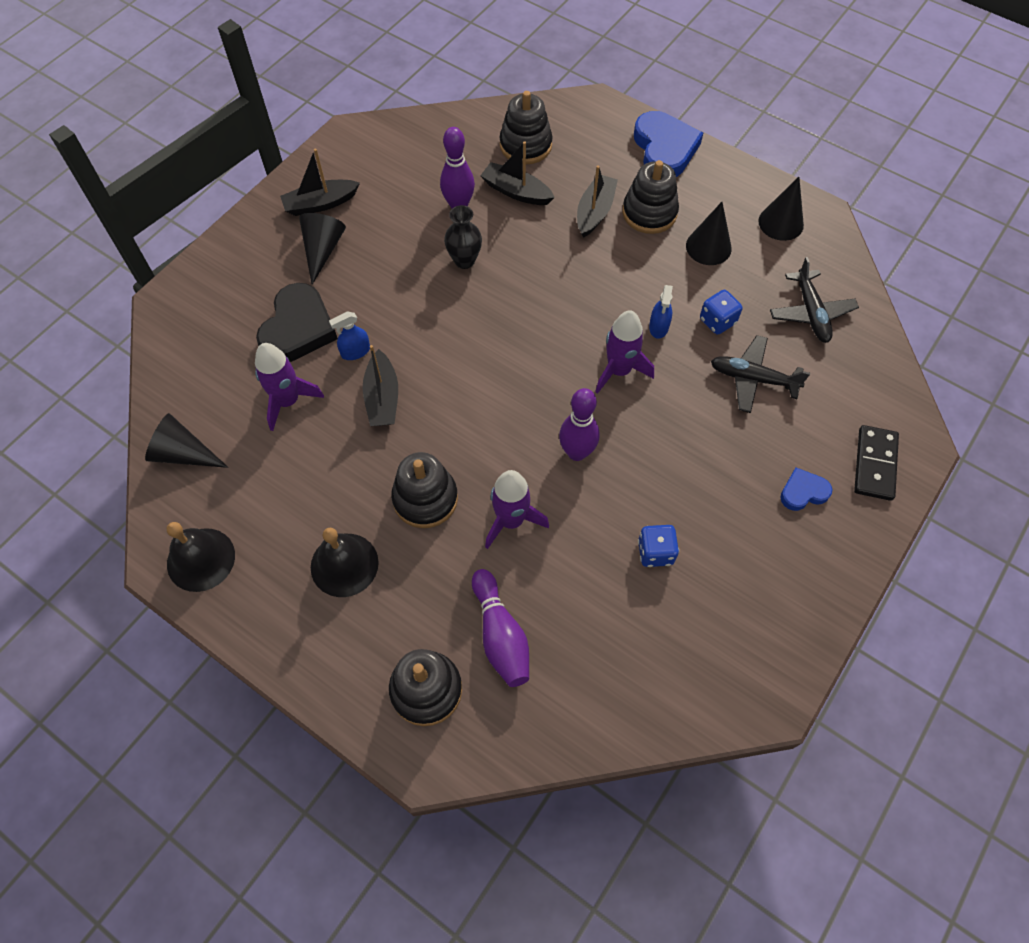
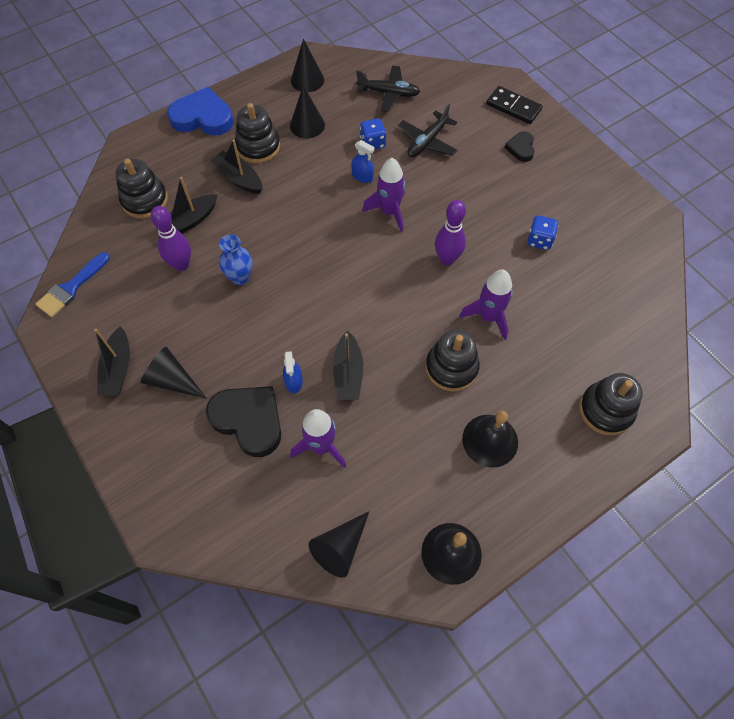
camera: 70 degrees left, 0 degrees up
black boat [362,345,398,426] -> black boat turned 75 degrees clockwise [333,330,363,400]
black vase [444,205,482,269] -> blue vase [219,235,253,285]
purple bowling pin [472,569,529,687] -> none
blue heart [780,468,833,511] -> black heart [505,131,535,162]
none -> blue brush [35,252,110,317]

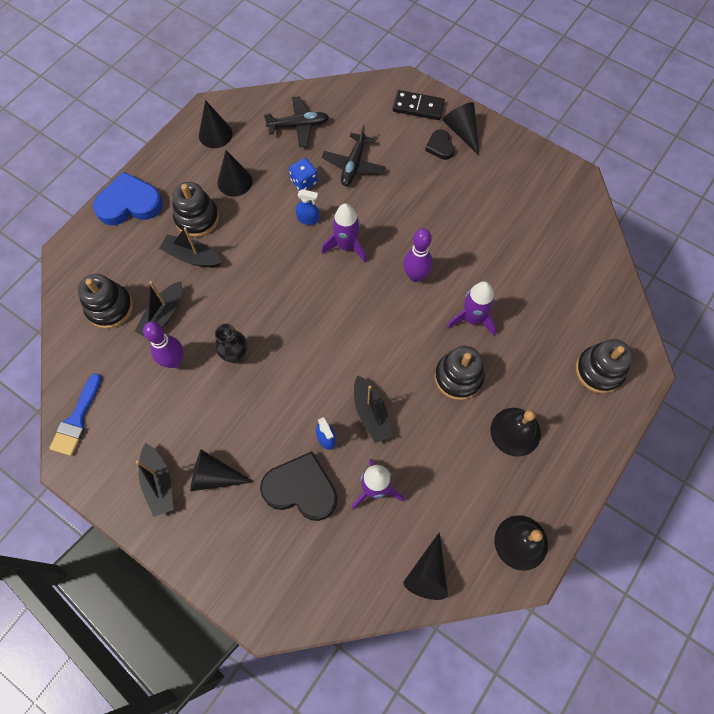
camera: 20 degrees left, 5 degrees up
blue vase [219,235,253,285] -> black vase [215,324,247,363]
blue dice [527,216,559,250] -> none
none -> black cone [443,102,479,155]

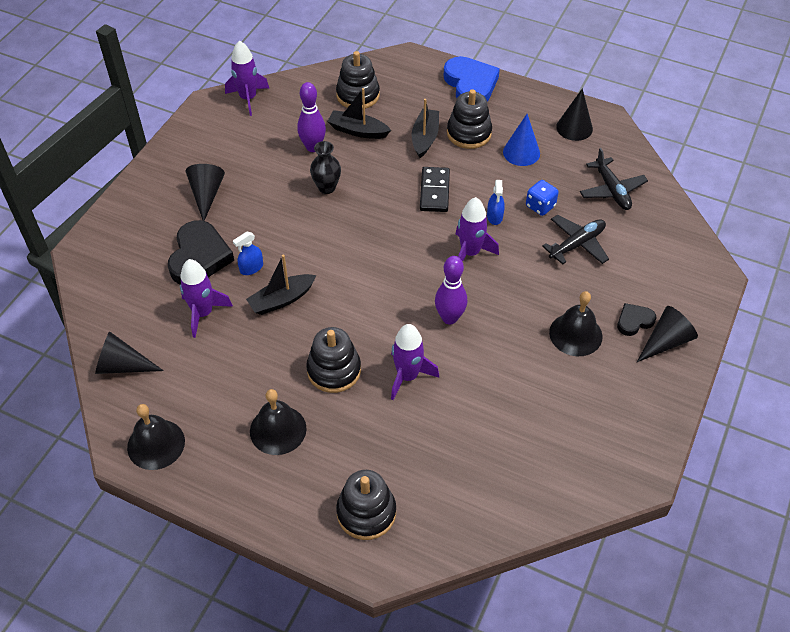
camera: 80 degrees right, 15 degrees down
blue brush [49,373,101,456] -> purple rocket [225,40,269,116]
black boat [136,443,173,517] -> none
black cone [218,150,252,197] -> blue cone [503,114,540,166]
black plane [322,124,385,186] -> black plane turned 135 degrees clockwise [542,215,609,265]
black domino [393,90,445,120] -> black domino moved to [420,167,450,212]
none -> black bell [549,291,602,356]

